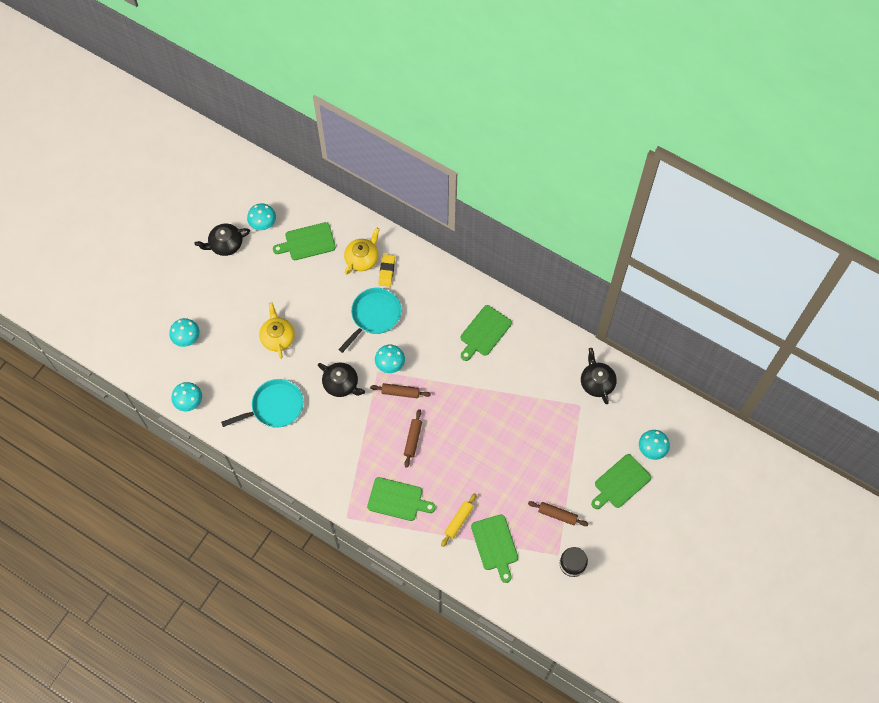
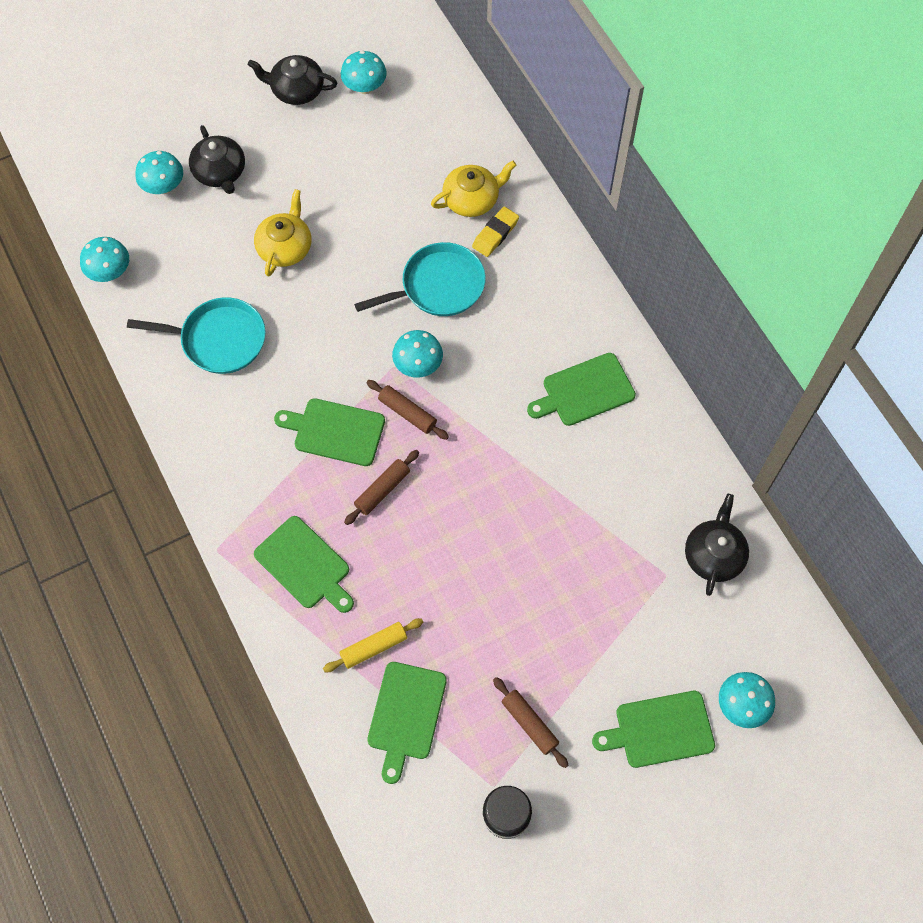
camera: 30 degrees right, 0 degrees up
green cutting board [273,222,336,260] -> green cutting board moved to [274,398,385,466]
black teapot [318,362,365,397] -> black teapot moved to [189,125,245,194]

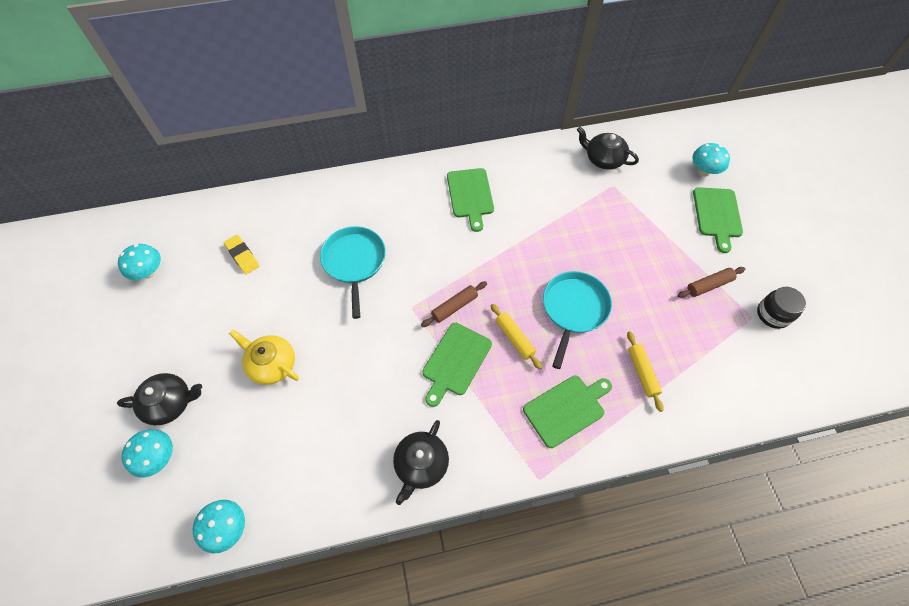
camera: 75 degrees left, 5 degrees down
turquoise pan [127,297,266,374] -> turquoise pan moved to [543,271,612,369]
black teapot [247,55,337,105] -> black teapot moved to [393,420,449,505]
brown rolling pin [344,450,419,525] -> yellow rolling pin [490,304,542,370]
green cutting board [367,662,447,784] -> none
turquoise mushroom [392,330,443,378] -> none
yellow teapot [431,161,516,217] -> none
yellow eraser [472,207,519,257] -> yellow eraser moved to [224,235,259,274]

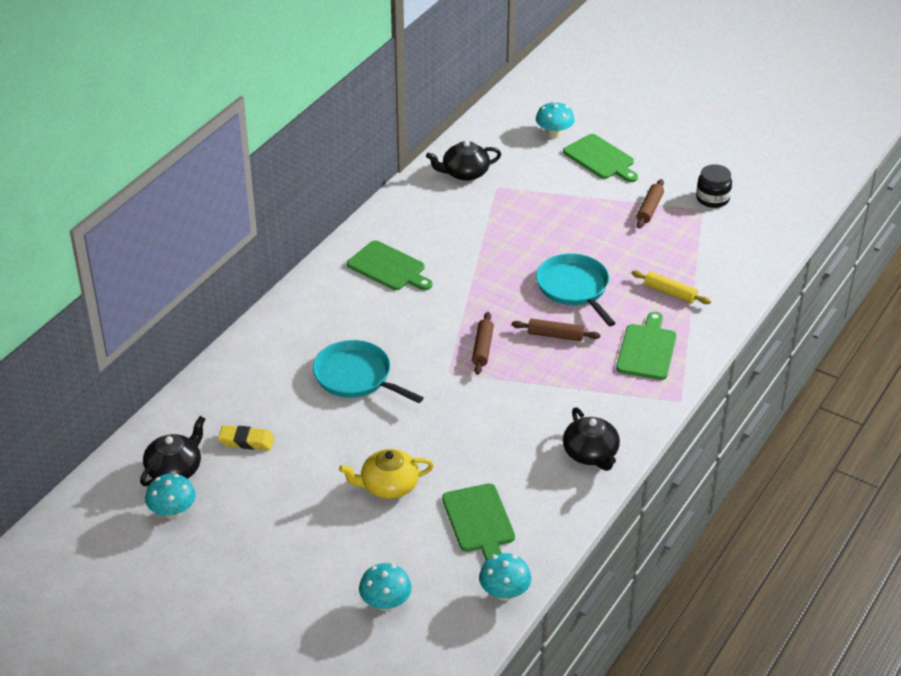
camera: 45 degrees left, 20 degrees down
black teapot [117,373,202,425] -> black teapot moved to [140,416,205,486]
green cutting board [422,323,492,407] -> green cutting board moved to [442,483,515,560]
yellow rolling pin [490,304,542,370] -> brown rolling pin [512,318,601,341]

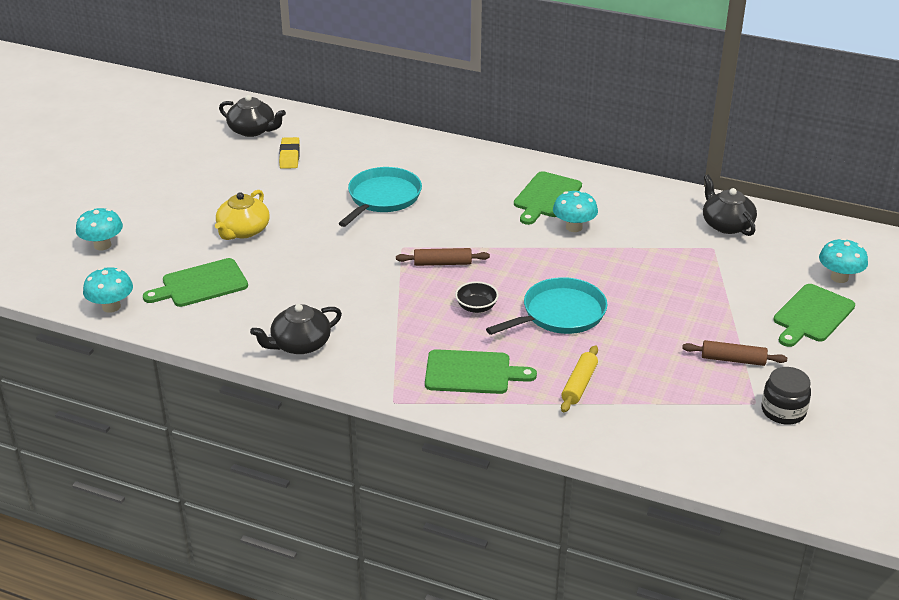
camera: 80 degrees right, 5 degrees down
turquoise mushroom [145,474,196,519] -> turquoise mushroom moved to [553,190,598,232]
yellow teapot [339,449,434,499] -> yellow teapot turned 135 degrees counterclockwise [215,190,270,240]
brown rolling pin [512,318,601,341] -> black bowl [455,281,499,313]

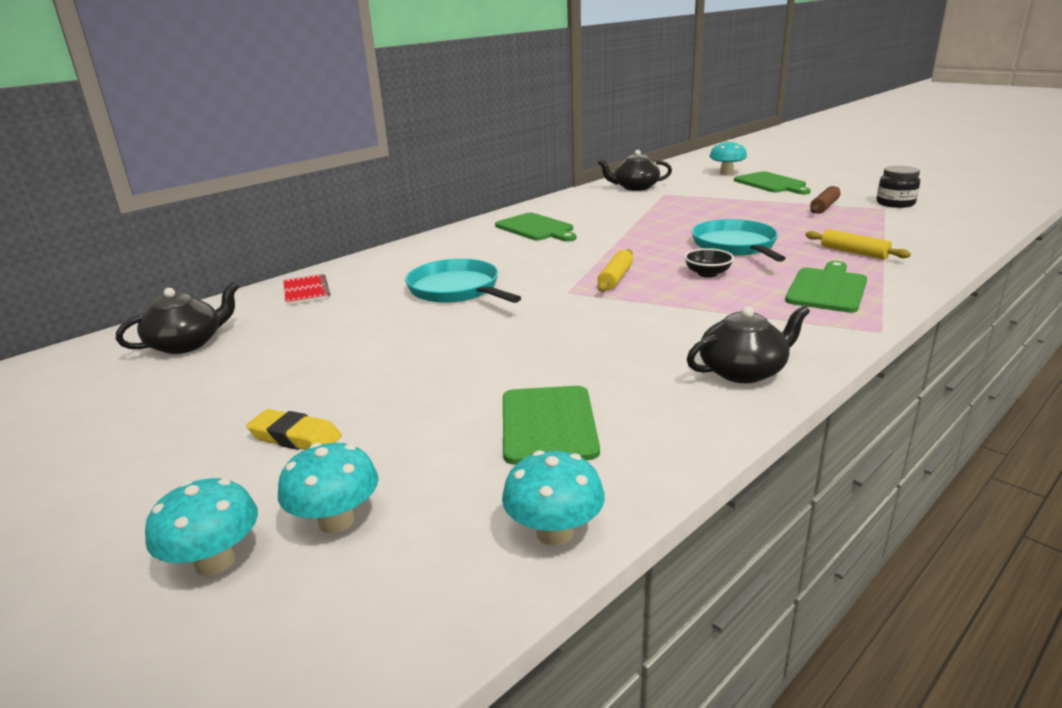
camera: 65 degrees left, 10 degrees down
yellow teapot [215,190,270,240] -> none
black teapot [250,304,342,354] -> black teapot turned 105 degrees counterclockwise [687,305,810,383]
yellow eraser [279,137,300,169] -> yellow eraser moved to [246,409,342,450]
brown rolling pin [396,248,490,266] -> yellow rolling pin [597,249,633,292]
turquoise mushroom [553,190,598,232] -> turquoise mushroom moved to [145,478,258,576]
none -> red notebook [283,274,330,305]

